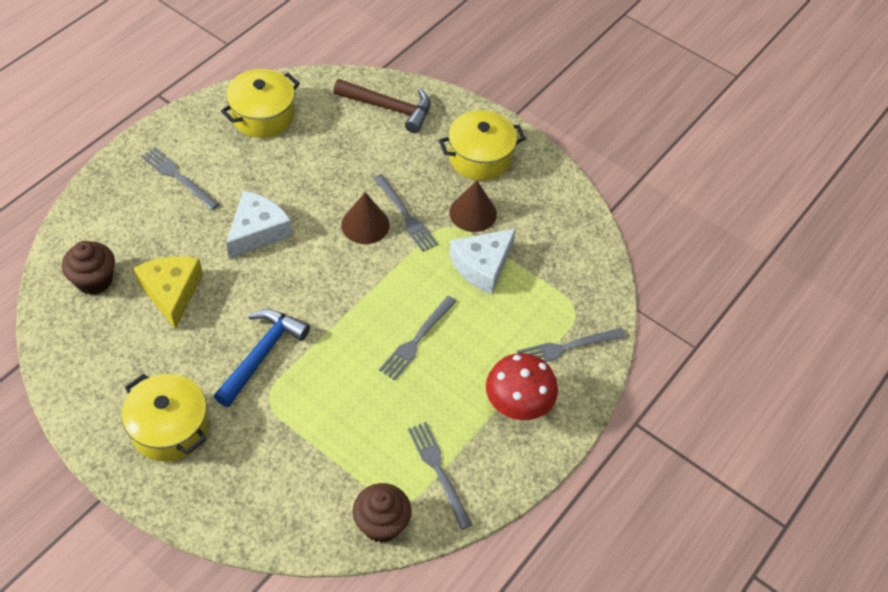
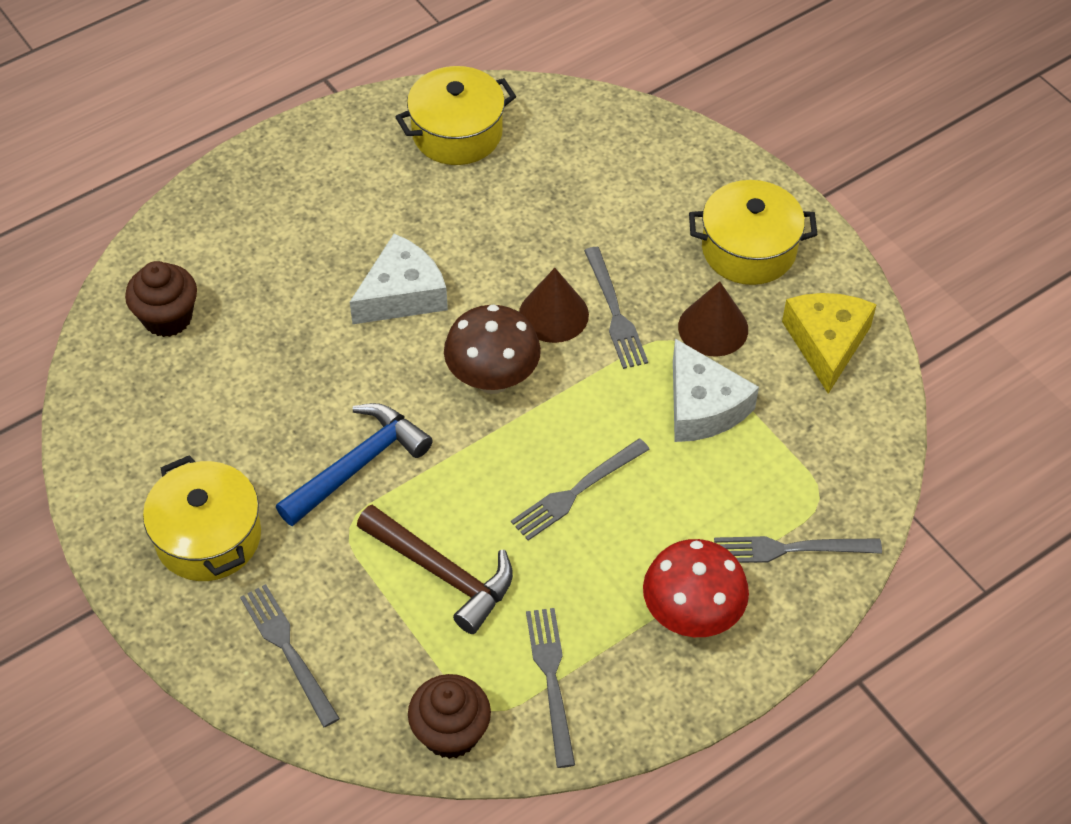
camera: 20 degrees right, 0 degrees up
yellow cheese [134,256,203,330] -> yellow cheese moved to [782,293,877,394]
grey fork [141,147,219,210] -> grey fork moved to [240,584,340,727]
brown hammer [333,79,431,133] -> brown hammer moved to [357,505,513,634]
white cheese [449,228,516,294] -> white cheese turned 90 degrees counterclockwise [673,338,759,442]
none -> brown mushroom [444,304,541,394]

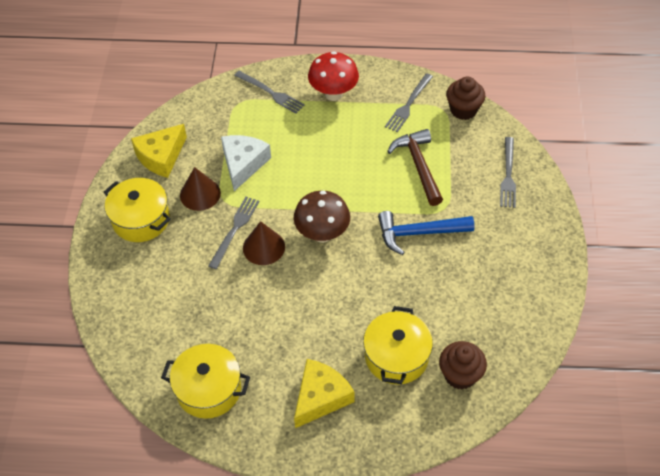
camera: 140 degrees left, 0 degrees up
yellow pot [143,455,261,581] -> yellow pot moved to [363,306,433,385]
white cheese [350,234,448,324] -> none
grey fork [511,438,650,541] -> none
none -> yellow cheese [294,359,355,428]

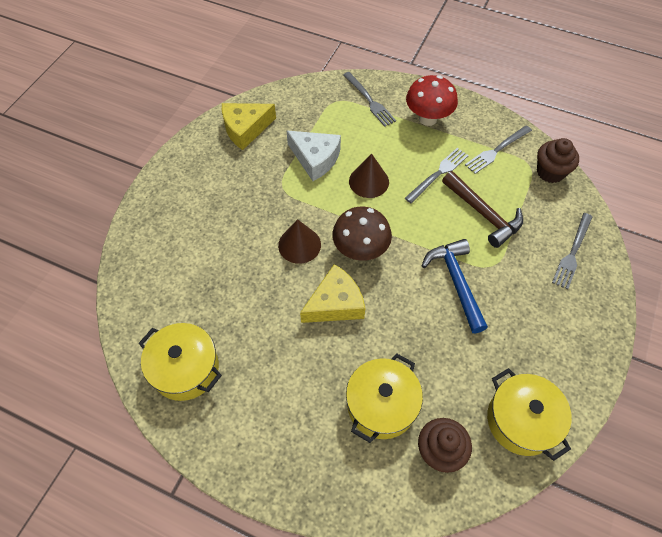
camera: 20 degrees right, 5 degrees up
yellow pot [104,178,171,242] -> yellow pot moved to [487,368,572,461]
brown cone [180,167,221,211] -> brown cone moved to [349,153,389,198]
grey fork [208,197,260,269] -> grey fork moved to [405,148,469,203]
white cheese [221,135,271,191] -> white cheese turned 90 degrees clockwise [286,130,341,181]
yellow cheese [294,359,355,428] -> yellow cheese moved to [300,264,365,323]
blue hammer [378,211,475,255] -> blue hammer turned 60 degrees clockwise [422,239,488,333]
brown hammer [387,129,443,206] -> brown hammer turned 135 degrees clockwise [442,171,523,248]

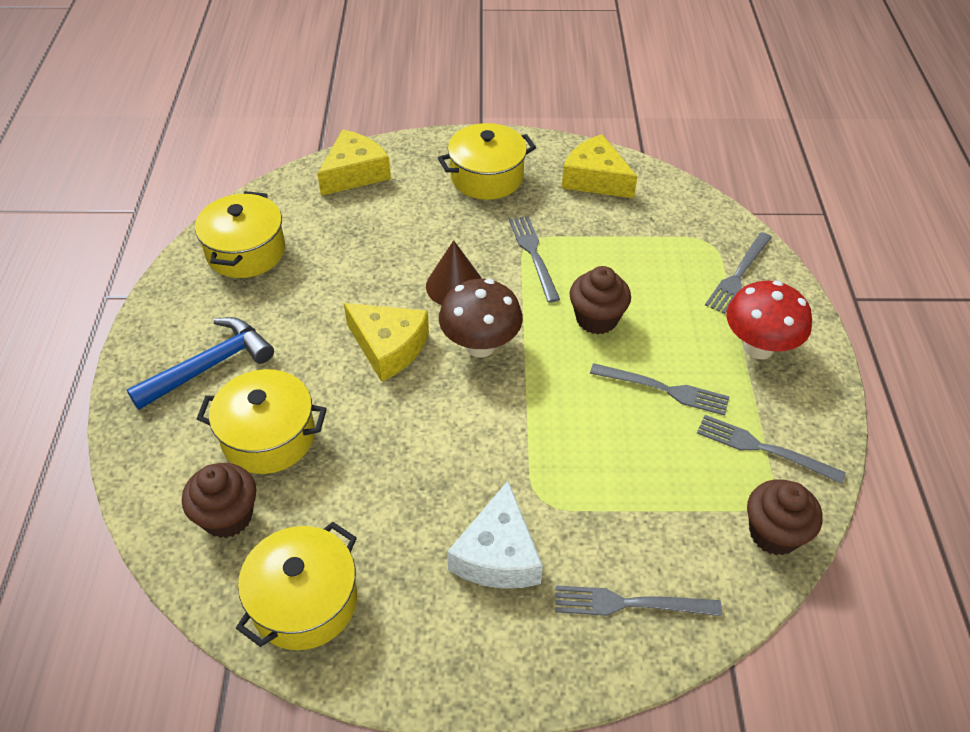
camera: 65 degrees right, 10 degrees down
white cheese [286,130,341,181] -> white cheese moved to [447,481,543,589]
brown cone [349,153,389,198] -> brown cupcake [570,266,631,334]
blue hammer [422,239,488,333] -> blue hammer moved to [126,317,274,410]
brown hammer [442,171,523,248] -> none
none -> yellow cheese [318,130,391,196]
none -> yellow pot [438,123,536,200]
none -> grey fork [509,216,560,303]

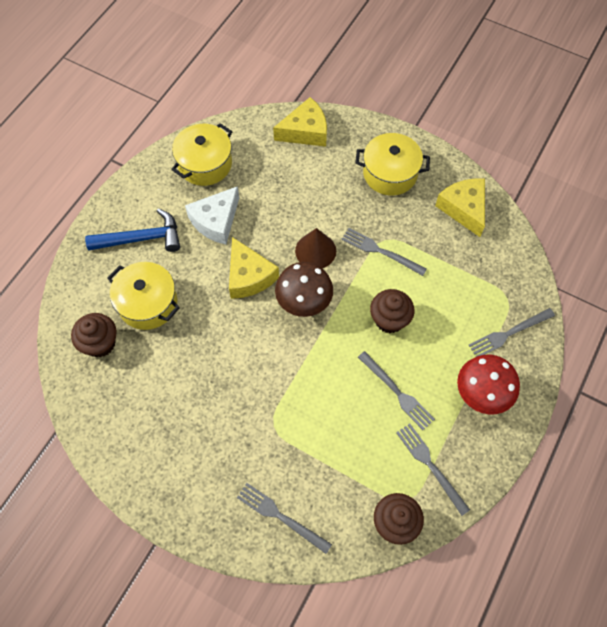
camera: 30 degrees right, 15 degrees up
yellow pot [236,522,357,650] -> none
white cheese [447,481,543,589] -> white cheese moved to [185,186,239,244]
grey fork [509,216,560,303] -> grey fork turned 75 degrees counterclockwise [341,228,427,276]

